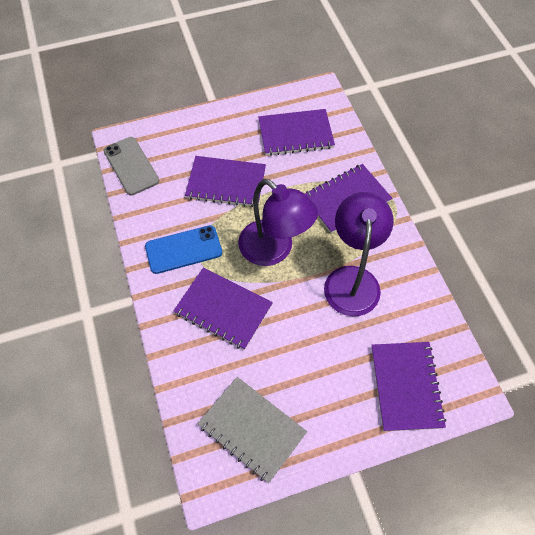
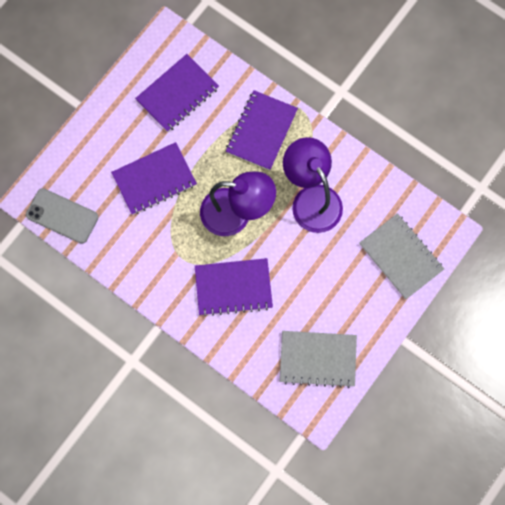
camera: 35 degrees left, 15 degrees up
blue phone [145,225,222,274] -> none
purple notebook [371,342,446,431] -> grey notebook [359,213,444,299]

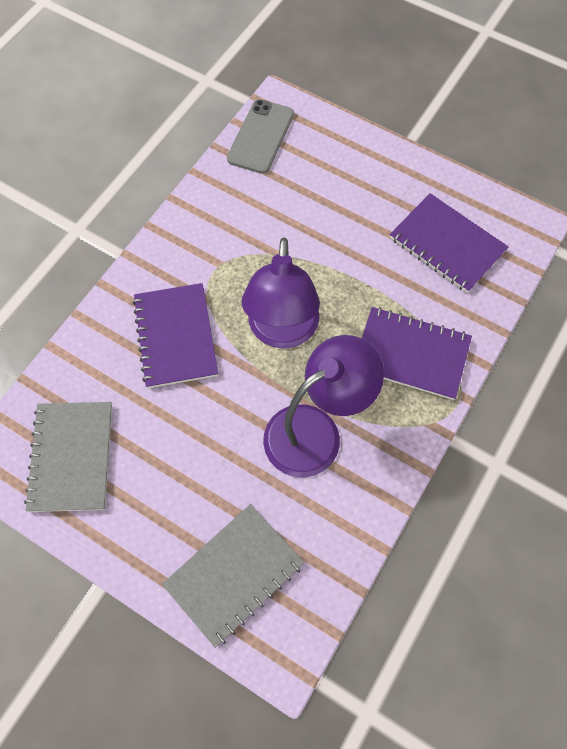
camera: 85 degrees right, 10 degrees down
purple notebook [111,142,197,215] -> none

